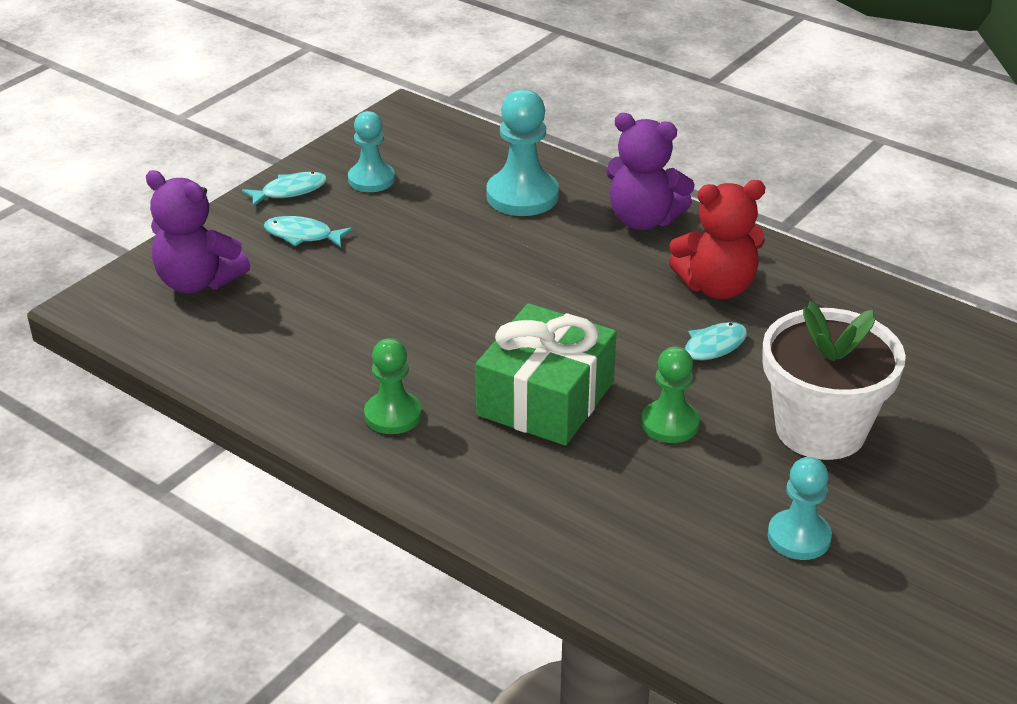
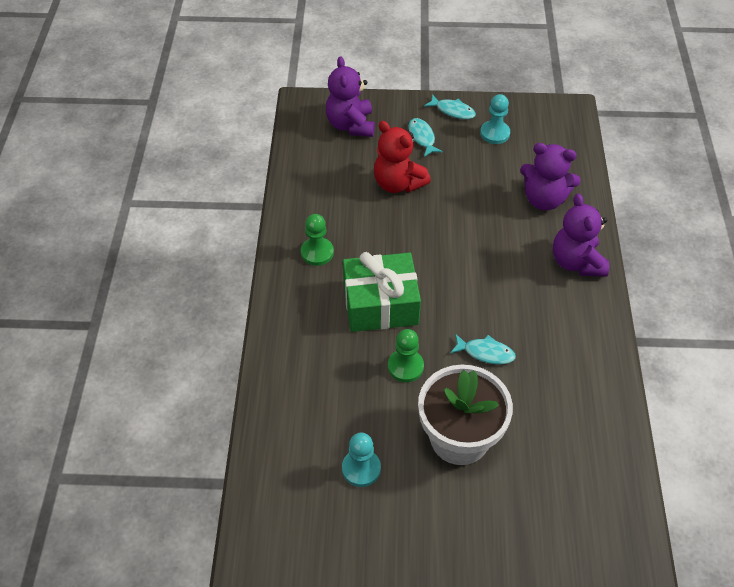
camera: 55 degrees right, 15 degrees up
turquoise pawn [486,89,559,216] -> purple teddy bear [520,143,581,210]
red teddy bear [669,180,765,299] -> red teddy bear moved to [374,121,431,193]

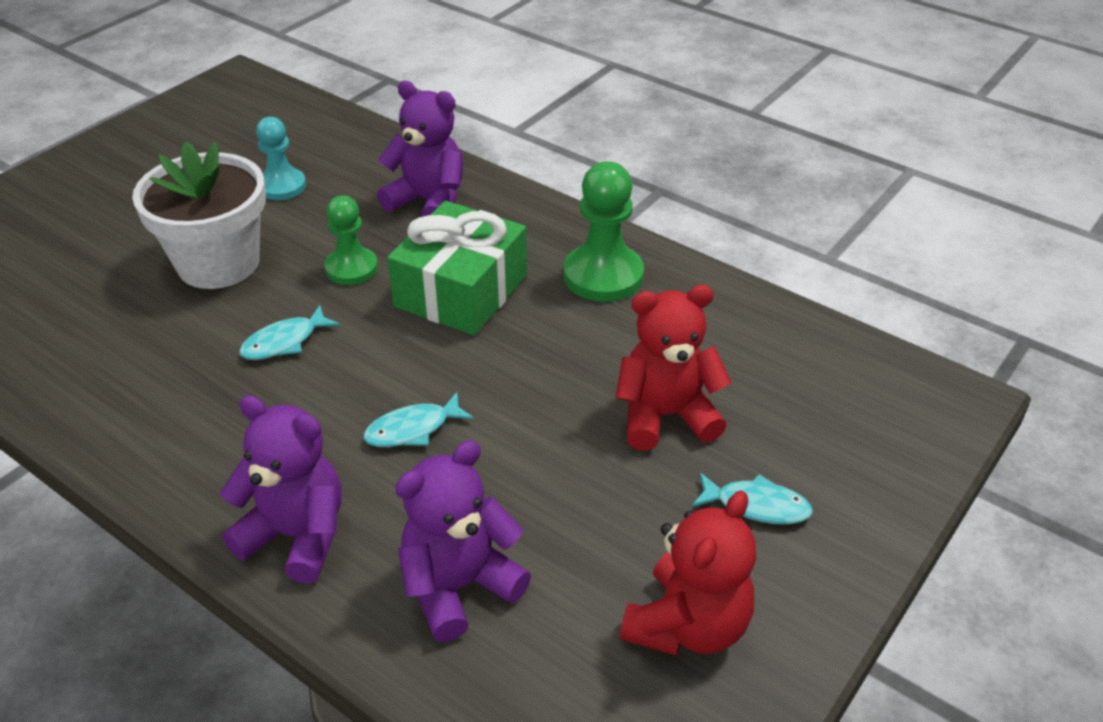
camera: 125 degrees right, 10 degrees down
green pawn [301,214,334,266] -> green pawn [563,161,644,302], size x1.52
purple teddy bear [326,56,375,137] -> purple teddy bear moved to [377,81,464,217]
turquoise fish [424,94,476,119] -> turquoise fish moved to [363,392,474,447]
turquoise pawn [480,94,510,144] -> red teddy bear [620,490,756,656]

